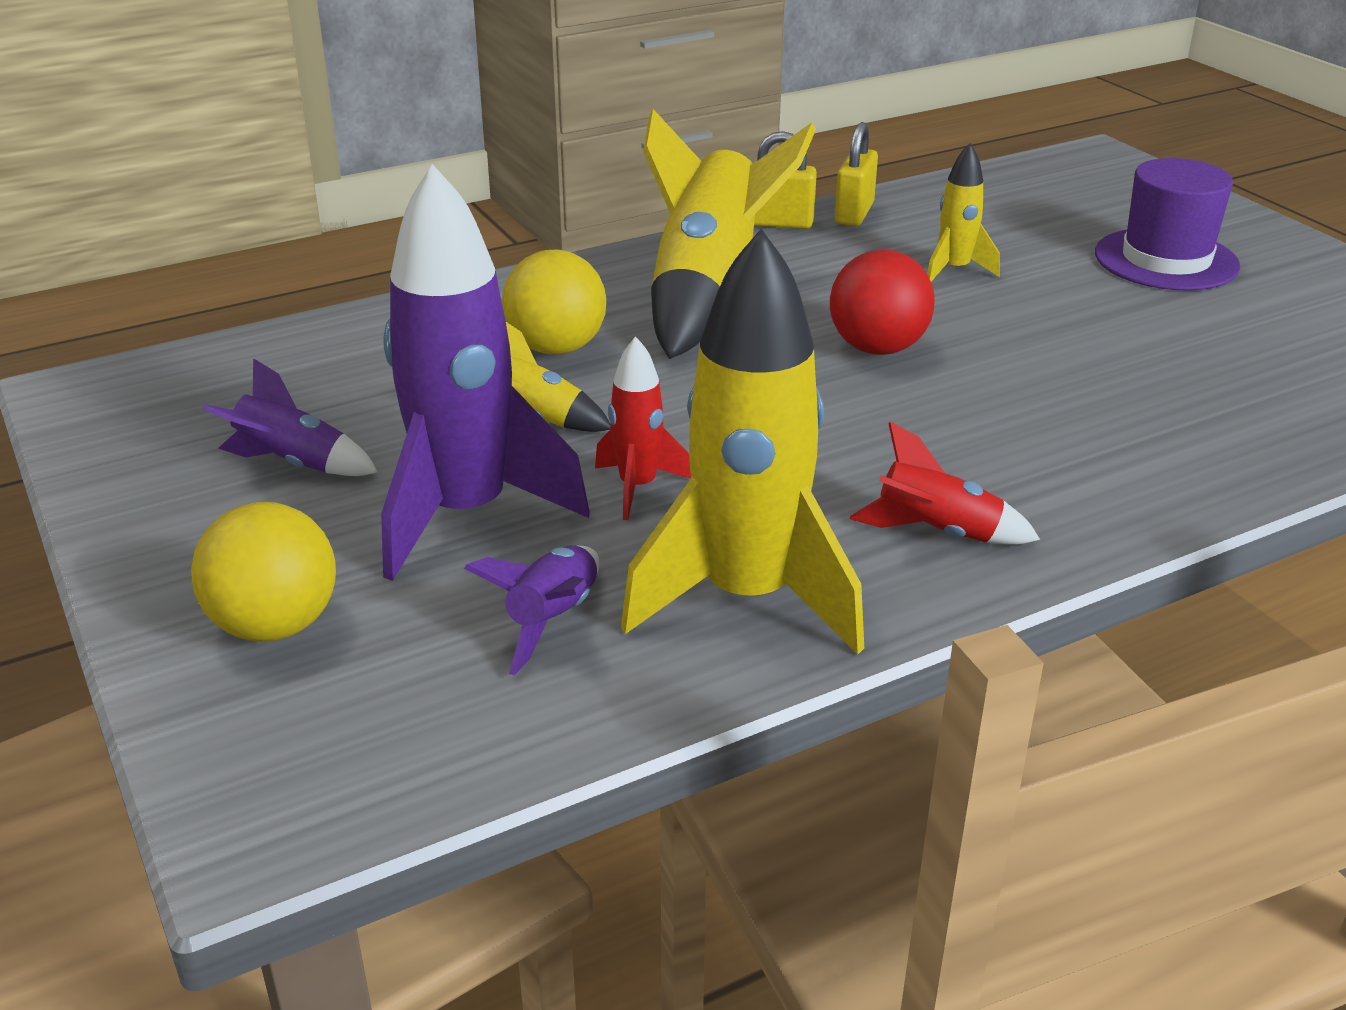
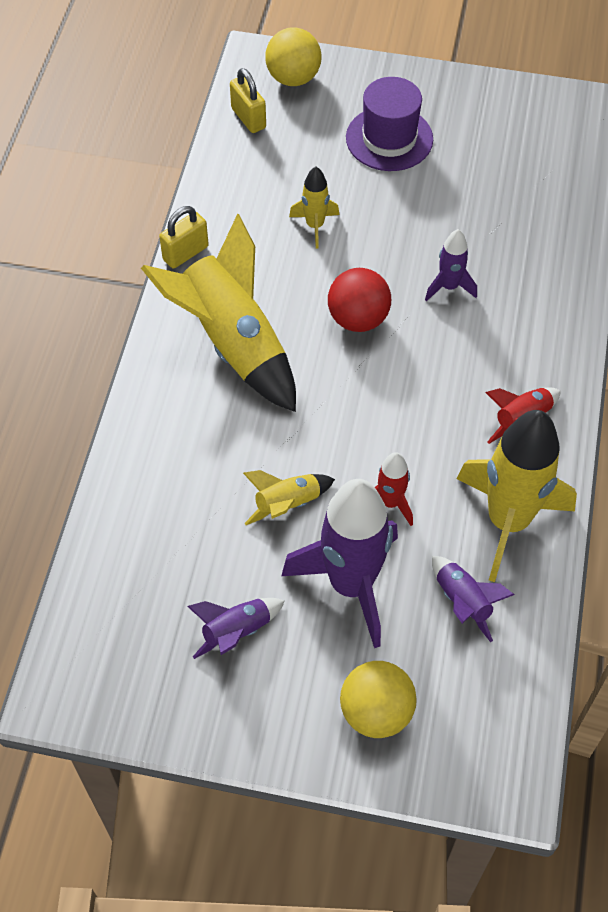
camera: 50 degrees left, 25 degrees up
yellow ball [502,250,606,355] -> yellow ball moved to [265,27,322,86]
yellow padlock [835,122,878,226] -> yellow padlock moved to [230,68,266,133]
none -> purple rocket [425,229,477,301]

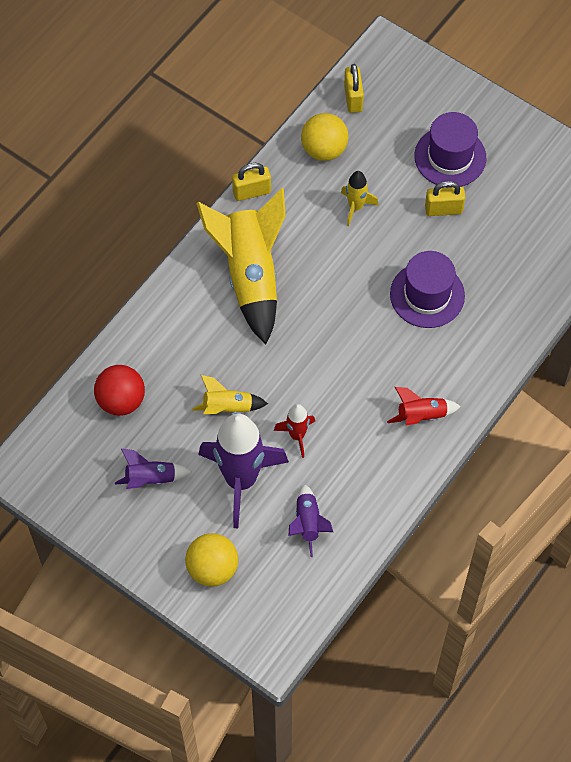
camera: 25 degrees right, 5 degrees up
yellow ball [265,27,322,86] -> yellow ball moved to [301,113,349,161]
red ball [328,268,391,332] -> red ball moved to [94,365,145,416]
purple rocket [425,229,477,301] -> purple hat [390,251,465,328]
yellow rocket [457,410,577,582] -> none
none -> yellow padlock [425,181,465,216]

